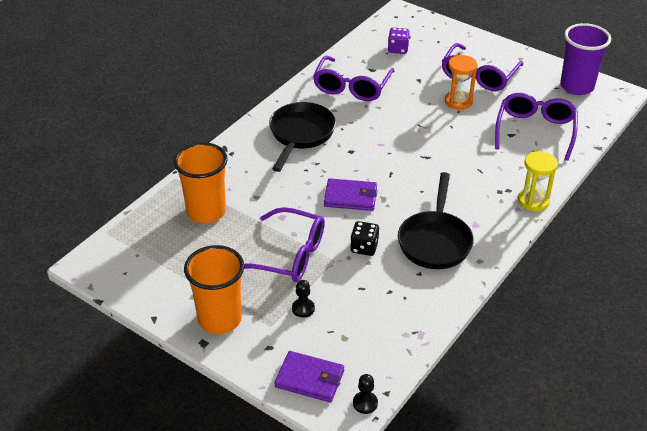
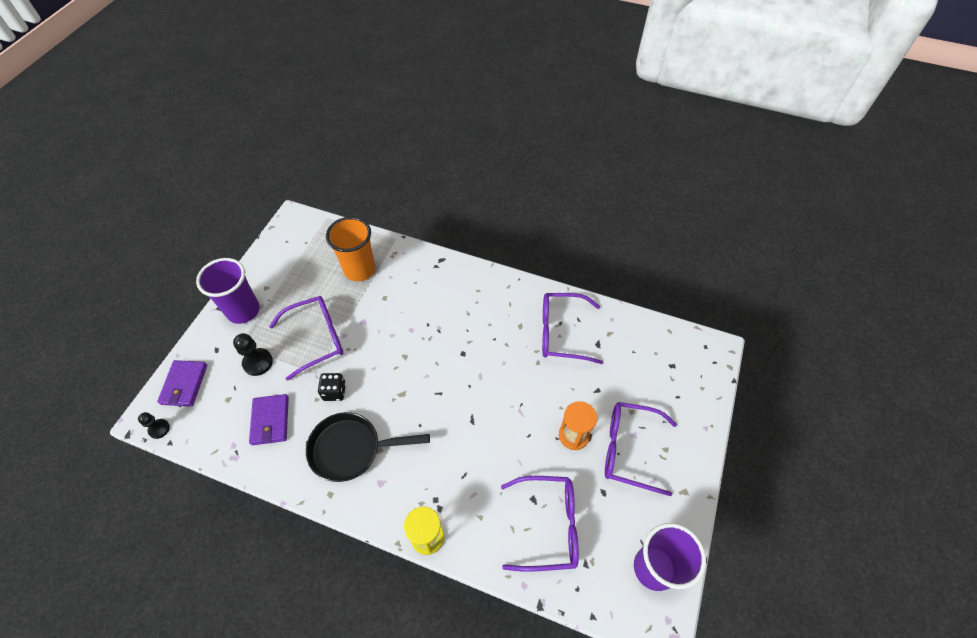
camera: 75 degrees right, 15 degrees up
orange cup [184,245,244,334] -> purple cup [196,258,260,324]
purple glasses [244,207,325,282] -> purple glasses turned 120 degrees counterclockwise [269,296,343,381]
black pan [269,102,336,172] -> none
black pawn [292,280,315,318] -> black pawn [233,333,273,376], size x1.56
purple wallet [324,178,378,211] -> purple wallet moved to [249,394,289,445]
purple dice [388,27,410,54] -> none

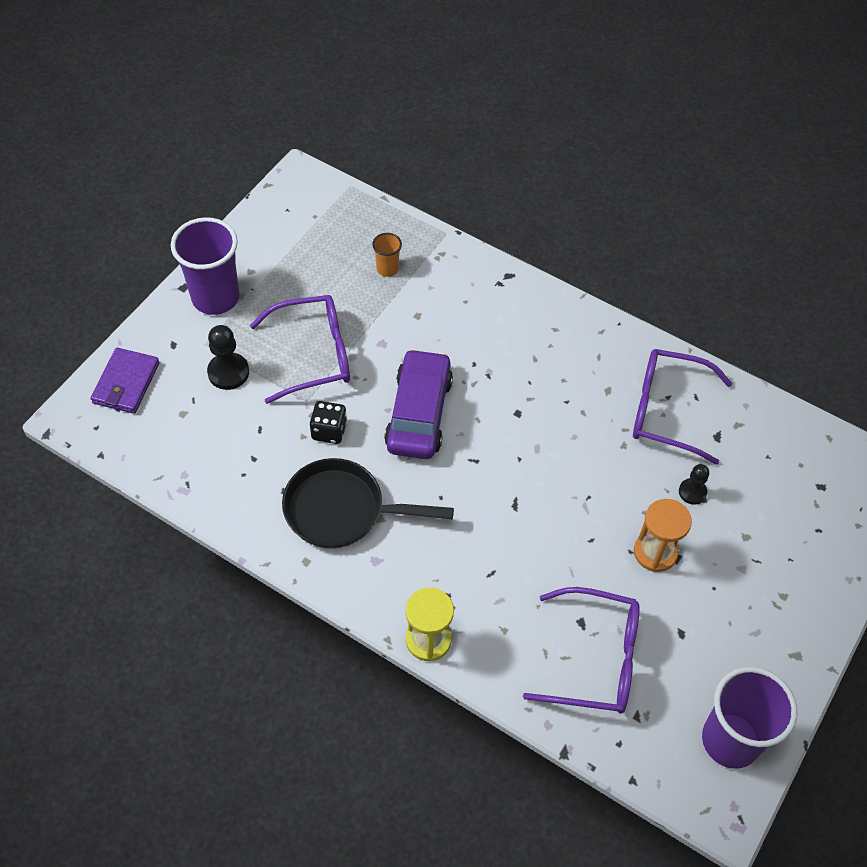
camera: 10 degrees right, 0 degrees up
black pawn [138,412,170,439] -> black pawn moved to [679,464,709,504]
purple wallet [249,394,289,445] -> none
orange cup [326,217,375,281] -> orange cup [372,233,402,277], size x0.47
purple glasses [605,402,677,496] -> none
none -> purple car [384,349,453,459]

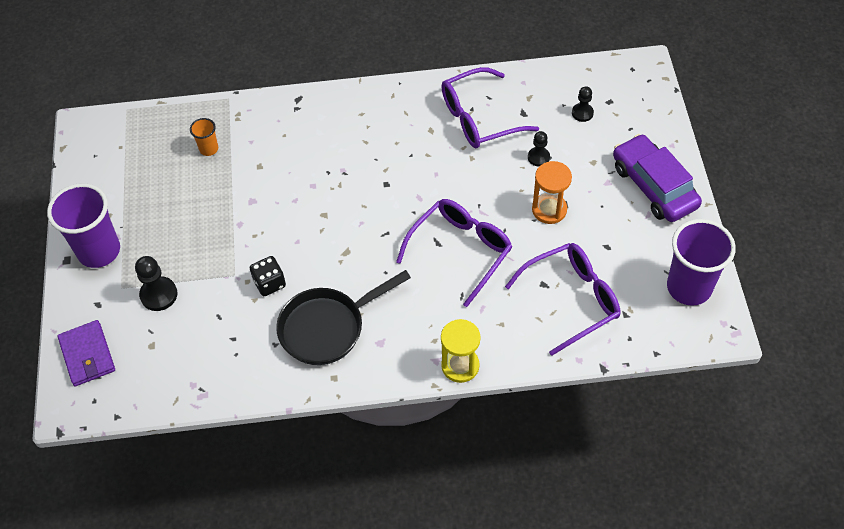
camera: 35 degrees left, 0 degrees up
purple glasses [250,295,350,404] -> purple glasses moved to [396,199,512,307]
purple car [384,349,453,459] -> purple car moved to [613,134,702,222]
none -> black pawn [572,86,594,122]

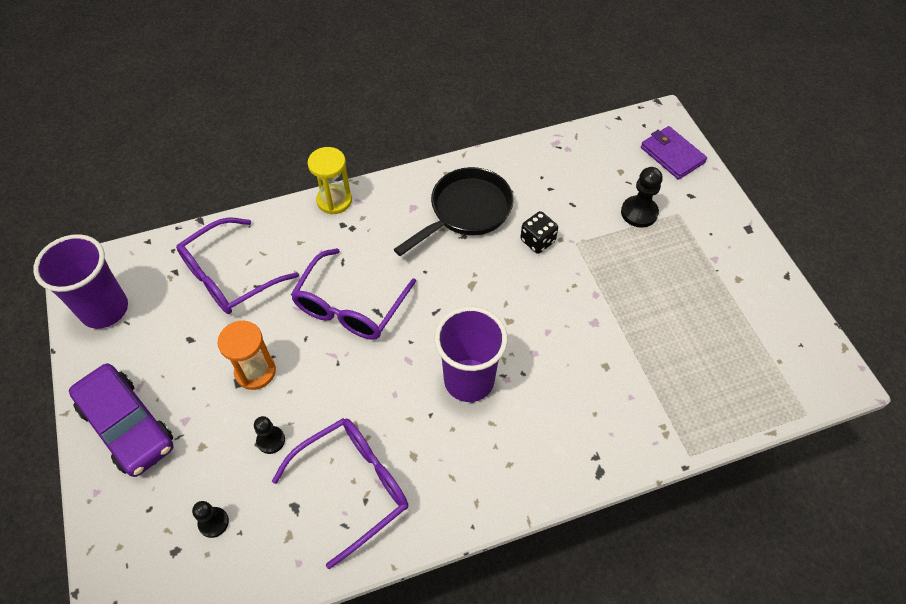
camera: 165 degrees right, 0 degrees up
purple cup [47,183,120,268] -> purple cup moved to [434,306,507,402]
orange cup [190,118,218,156] -> none

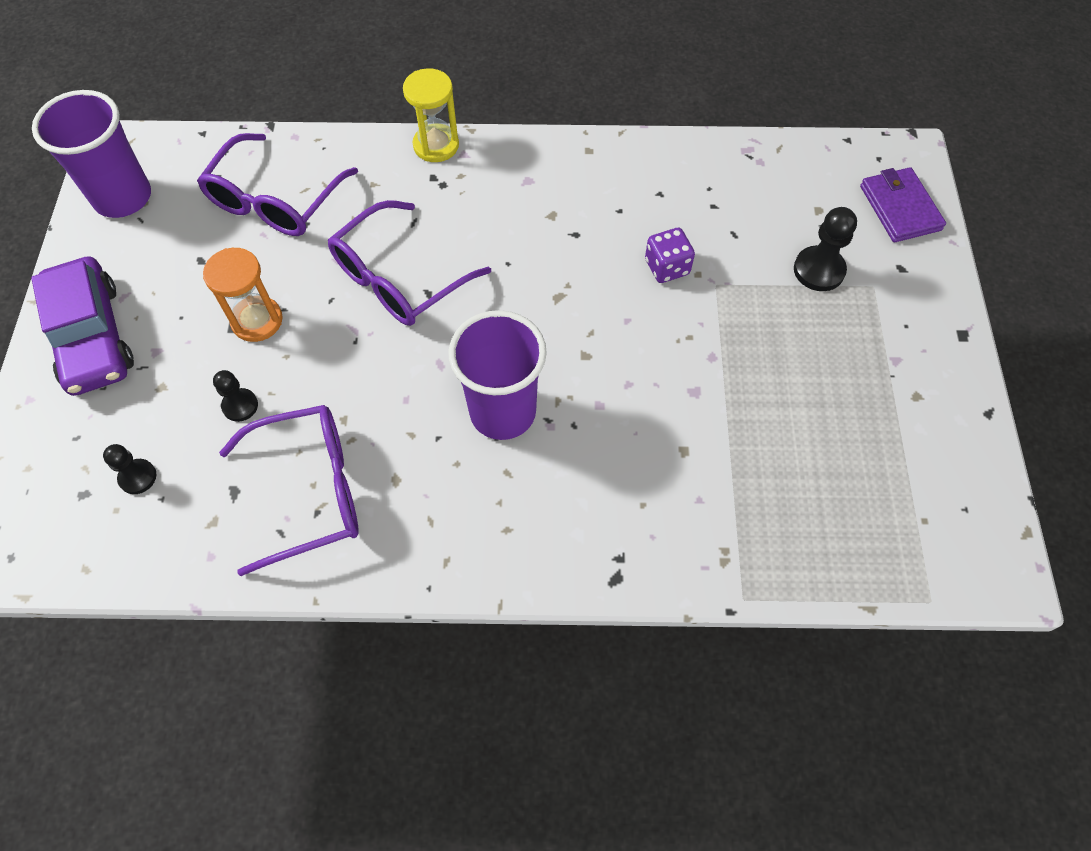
camera: 20 degrees right, 5 degrees up
purple glasses [176,217,299,314] -> purple glasses turned 45 degrees counterclockwise [197,133,358,236]
black pan [394,167,514,256] -> none
black dice [520,211,558,254] -> purple dice [645,228,695,283]

